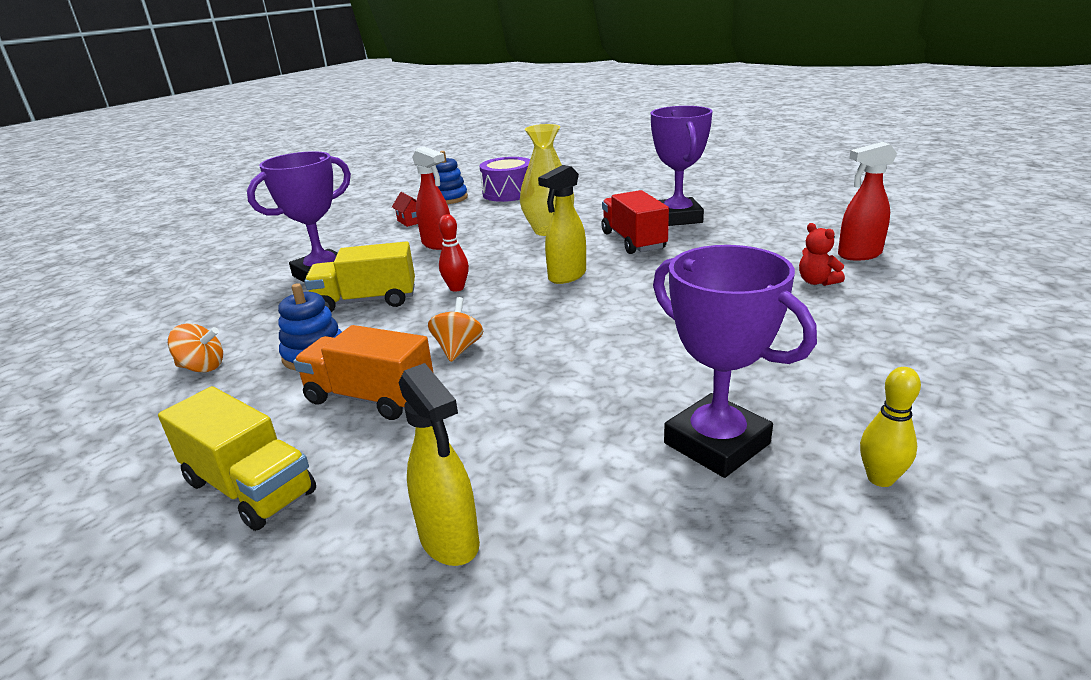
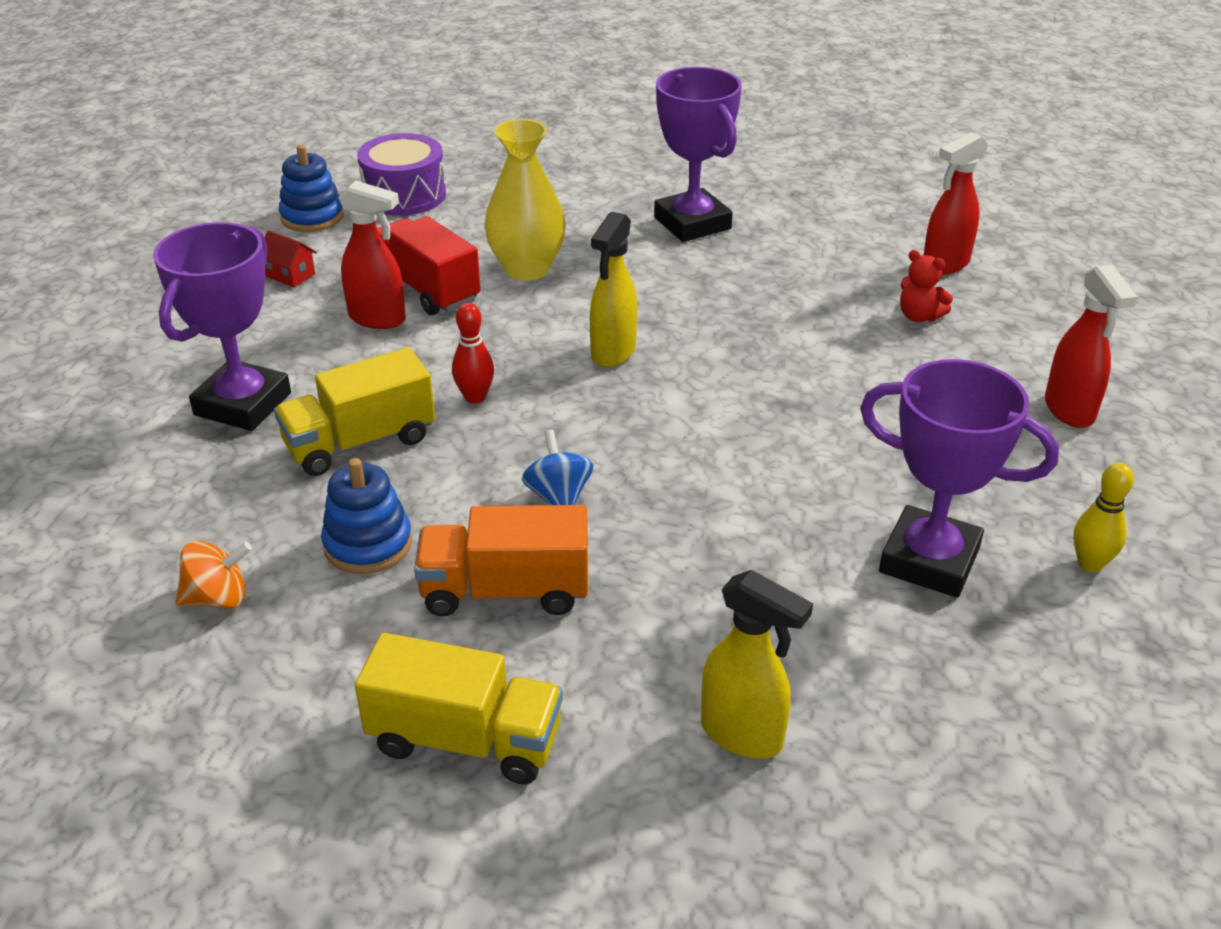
camera: 25 degrees left, 10 degrees up
orange spinning top [428,297,483,362] -> blue spinning top [522,430,593,505]
red truck [601,190,669,254] -> red truck moved to [377,216,481,315]
none -> red spray bottle [1045,265,1137,428]

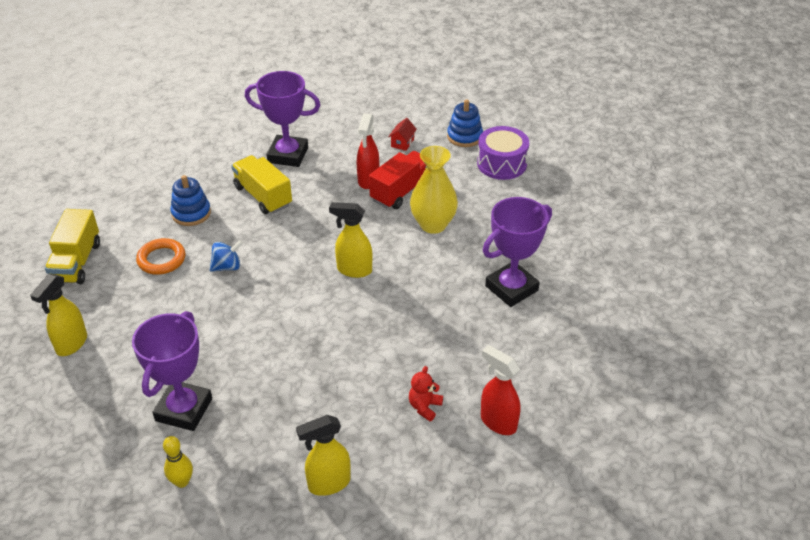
camera: 80 degrees right, 5 degrees up
orange spinning top [175,541,252,609] -> none
orange truck [414,505,588,616] -> orange ring [136,238,185,275]
red bowling pin [452,303,494,404] -> none
red spray bottle [1045,265,1137,428] -> yellow spray bottle [296,415,351,496]

